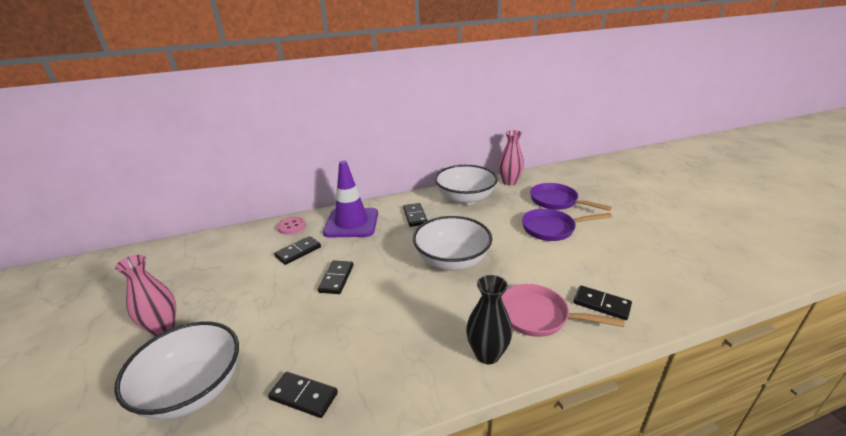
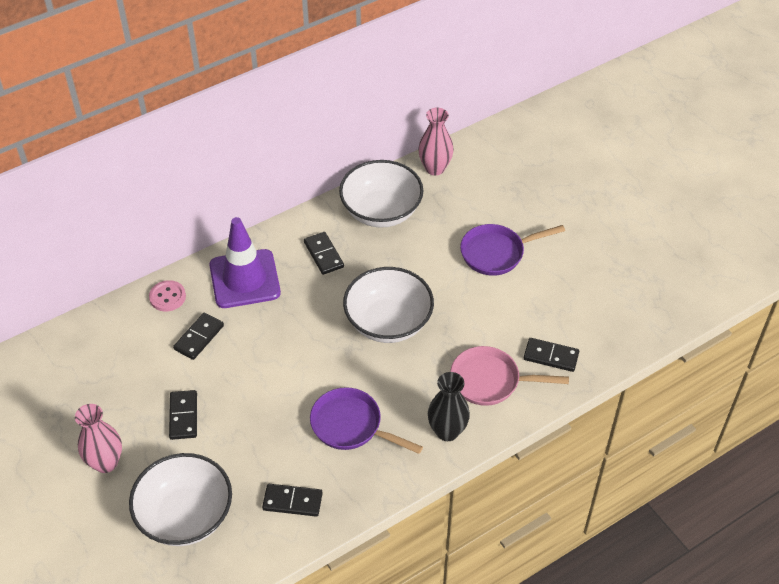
camera: 15 degrees left, 20 degrees up
black domino [318,260,353,294] -> black domino moved to [169,390,197,440]
purple pan [530,183,612,211] -> purple pan moved to [310,387,423,454]

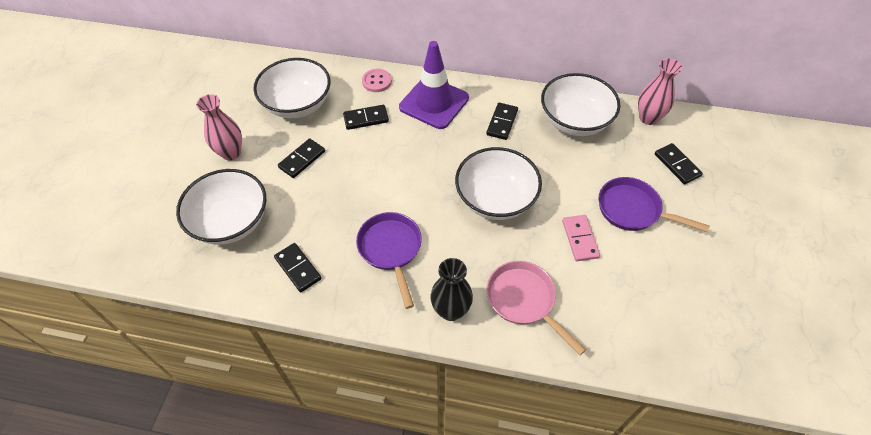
camera: 45 degrees right, 5 degrees up
black domino [524,338,579,372] -> black domino moved to [655,143,703,185]
none -> white bowl [253,58,331,118]
none -> pink domino [562,215,600,261]

